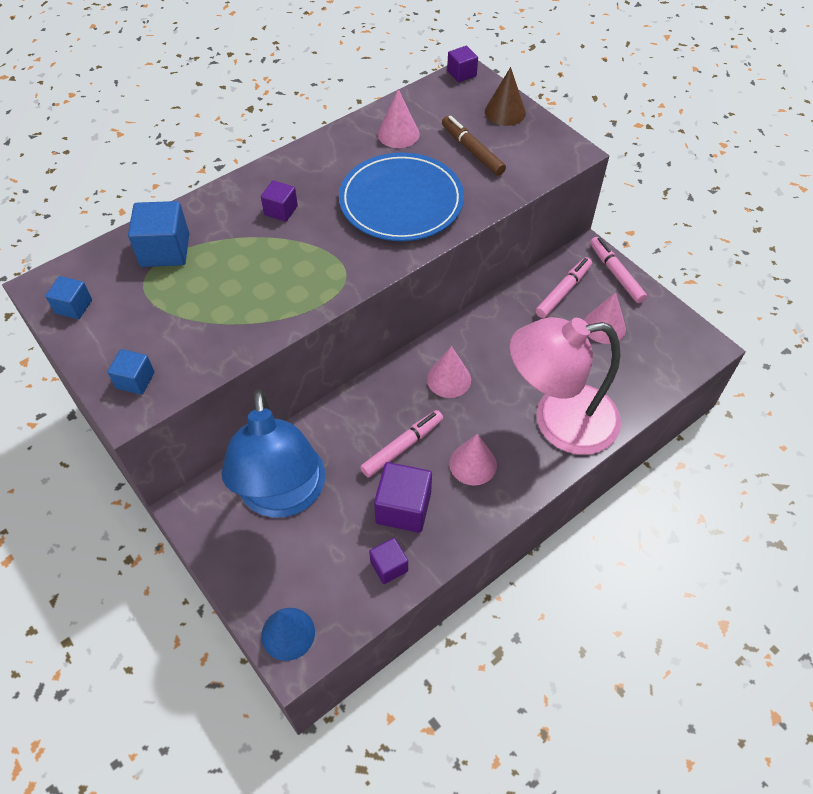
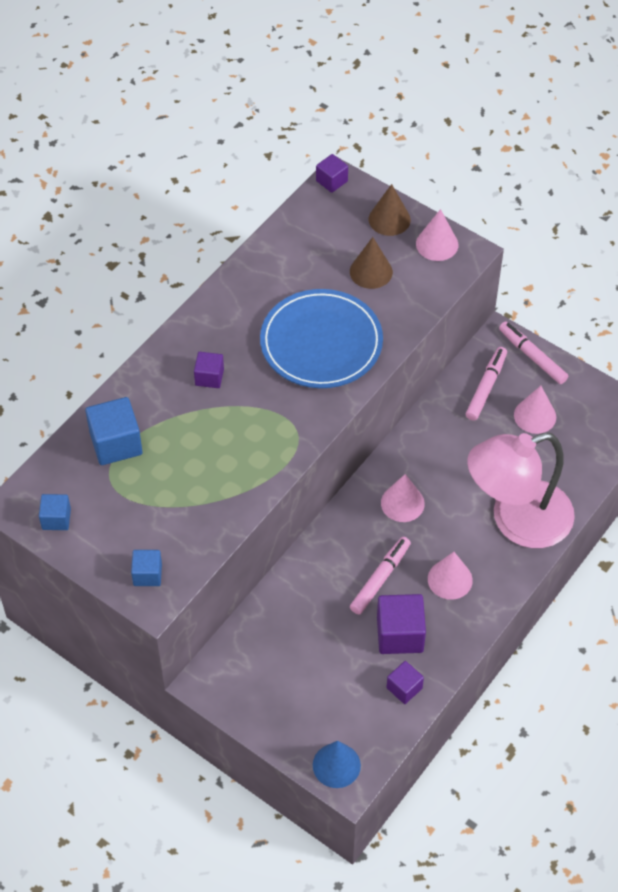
camera: 15 degrees left, 0 degrees up
blue lamp [222,389,325,518] -> none
pink cone [378,89,420,148] -> pink cone moved to [416,209,458,261]
brown marker [442,116,506,176] -> brown cone [350,237,393,289]

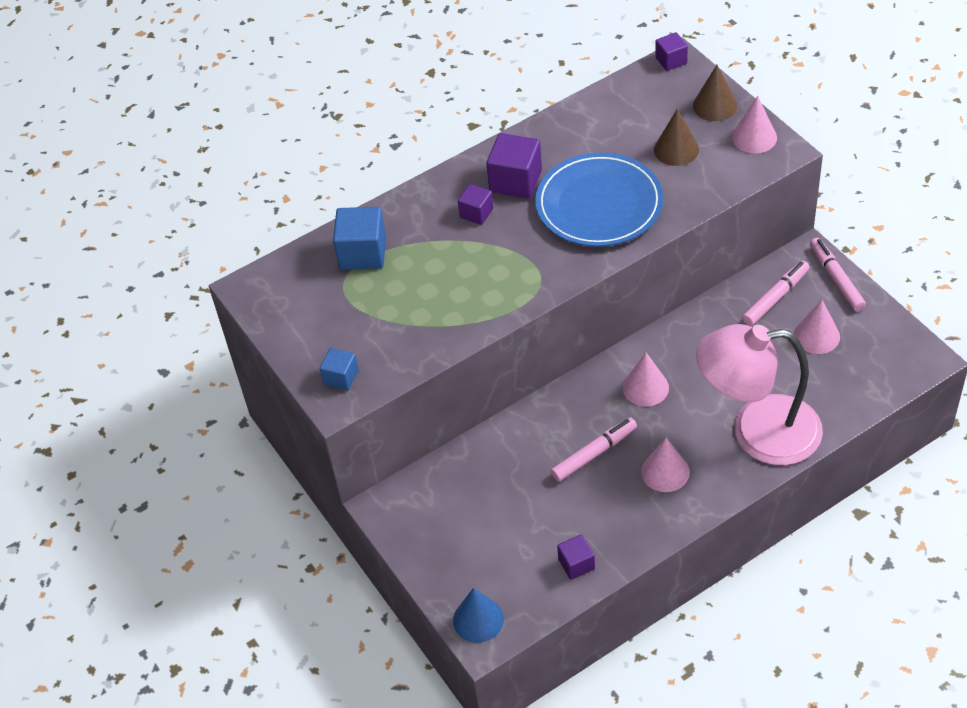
camera: 25 degrees right, 5 degrees down
blue cube [39,494,71,530] -> none
purple cube [377,594,426,654] -> purple cube moved to [486,133,542,199]

